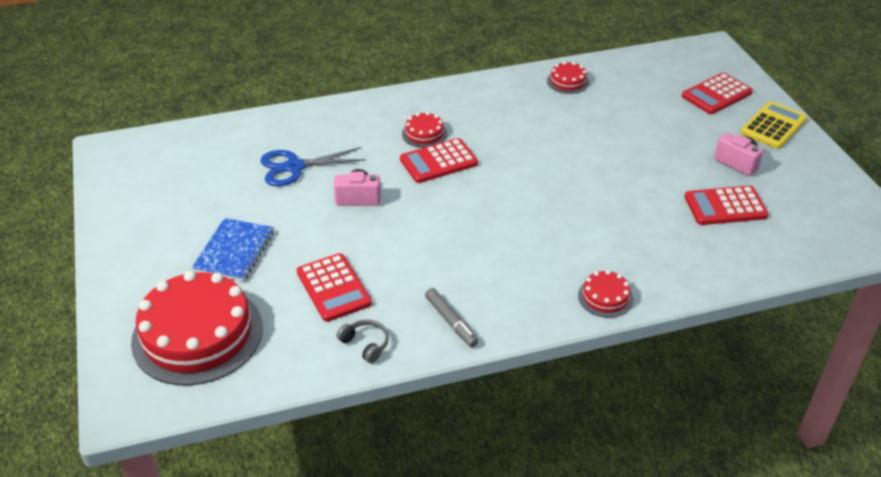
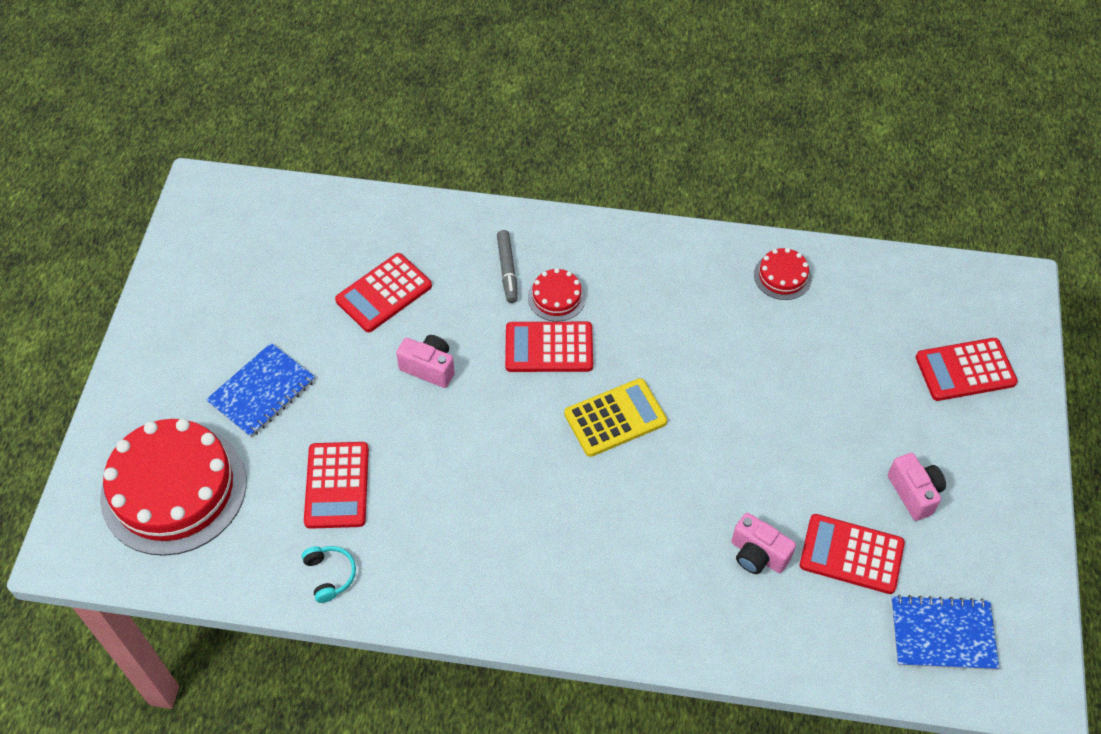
camera: 25 degrees right, 15 degrees up
blue scissors [260,147,366,186] -> red calculator [335,253,432,332]
grey headphones [337,319,389,363] -> turquoise headphones [302,546,356,603]
grey marker [425,288,478,347] -> grey marker moved to [497,230,518,303]
red cake [578,270,633,318] -> none
yellow calculator [741,101,807,149] -> yellow calculator moved to [564,378,667,457]
none -> pink camera [732,513,796,574]
none -> blue notebook [891,595,999,670]

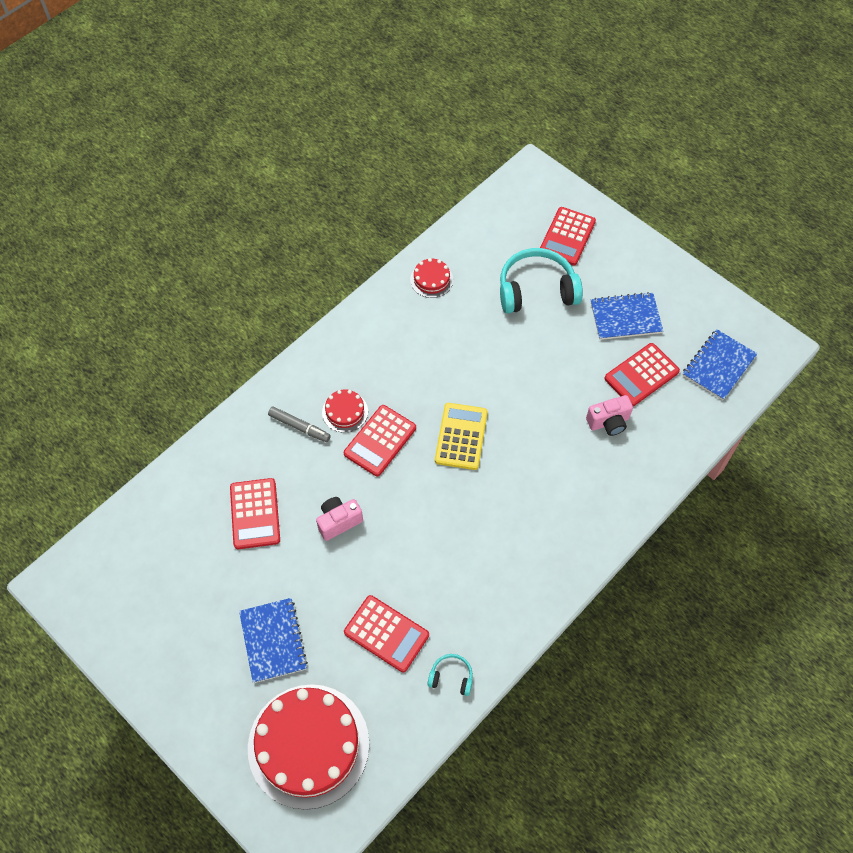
camera: 55 degrees left, 5 degrees up
pink camera [888,453,946,521] -> blue notebook [591,292,663,340]
none -> turquoise headphones [500,248,583,313]

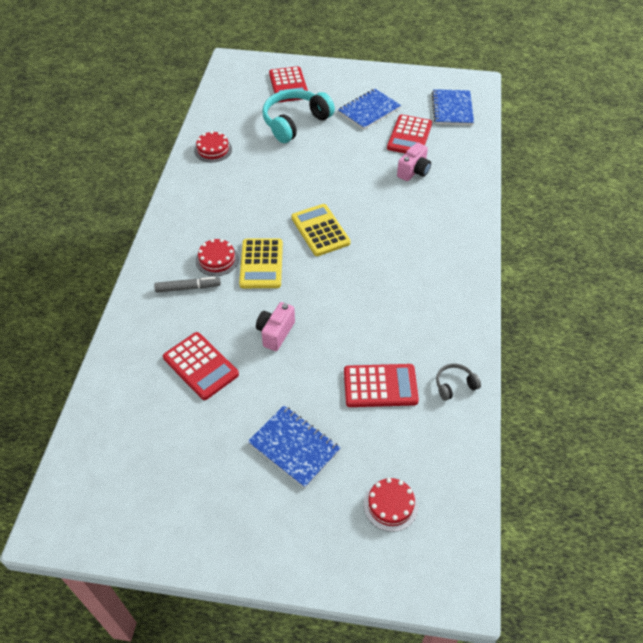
camera: 35 degrees left, 10 degrees down
red cake [248,684,369,810] -> red cake [363,478,418,532], size x0.44
red calculator [344,405,416,477] -> yellow calculator [239,239,283,288]
turquoise headphones [427,654,473,696] -> grey headphones [436,364,481,401]

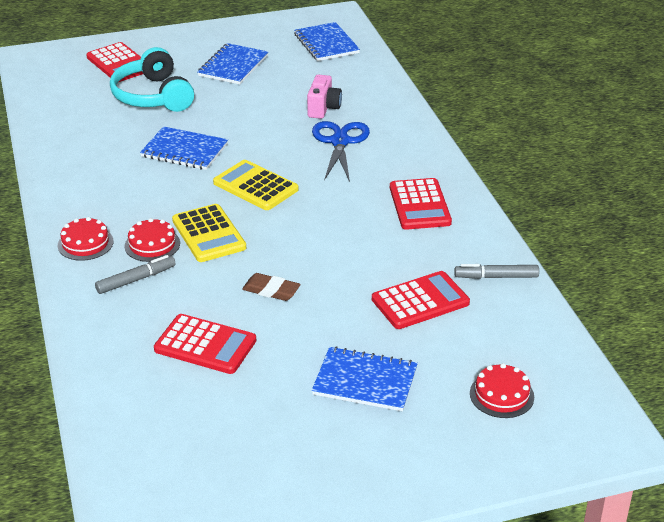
camera: 25 degrees left, 15 degrees down
red cake [194,131,232,162] -> red cake moved to [58,217,114,261]
pink camera [256,302,295,351] -> brown eraser [242,273,301,301]
turquoise headphones [262,89,335,143] -> turquoise headphones turned 45 degrees counterclockwise [110,47,194,112]
red calculator [387,114,432,153] -> red calculator moved to [390,178,452,230]
grey headphones [436,364,481,401] -> grey marker [454,264,539,279]
none -> blue notebook [140,126,228,170]
none -> blue scissors [312,121,370,182]

